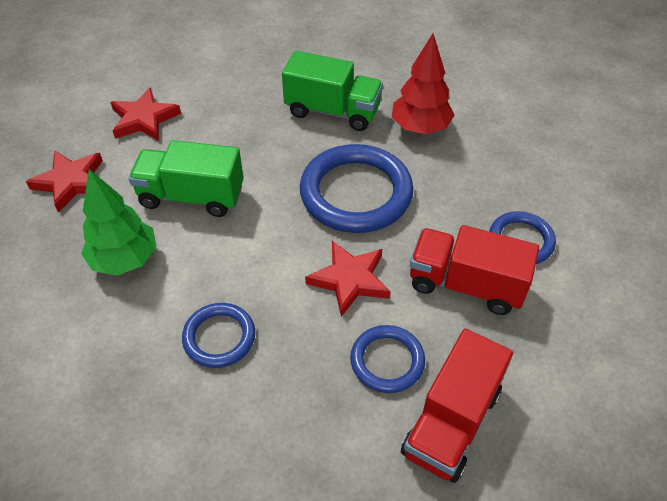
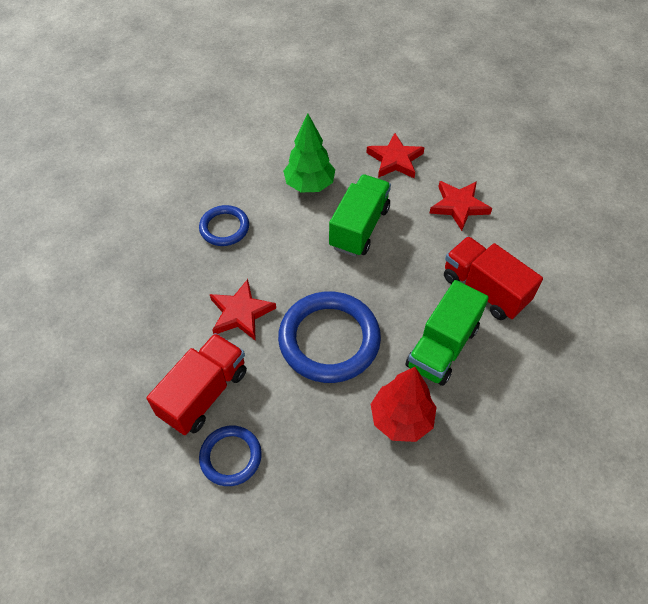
camera: 105 degrees right, 5 degrees up
blue ring [350,325,425,393] -> none
red truck [401,329,513,483] -> red truck moved to [444,236,543,320]

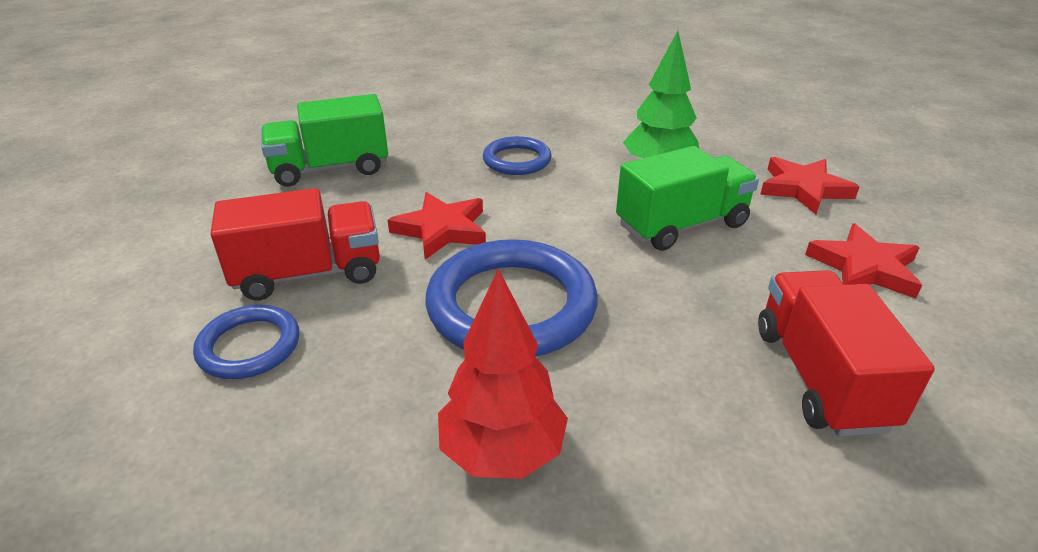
camera: 40 degrees right, 20 degrees down
green truck [406,280,489,386] -> green truck moved to [261,94,388,187]

